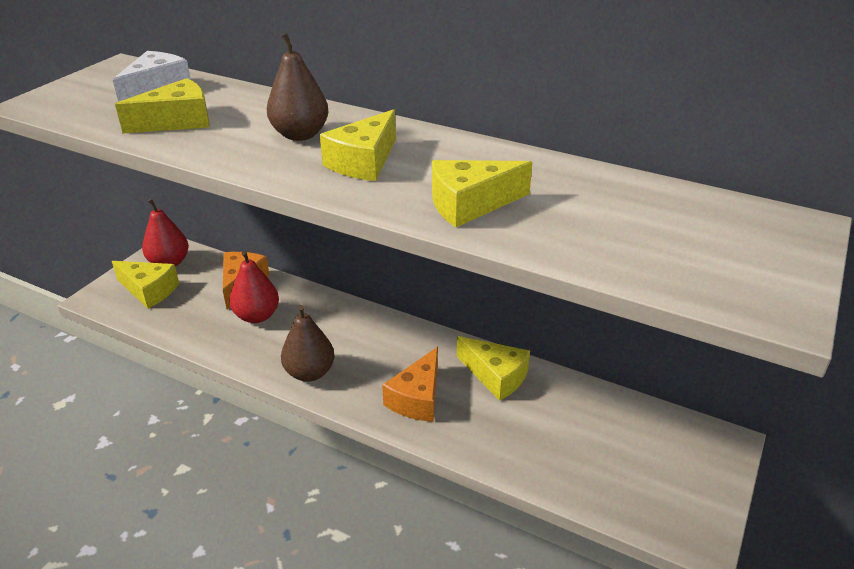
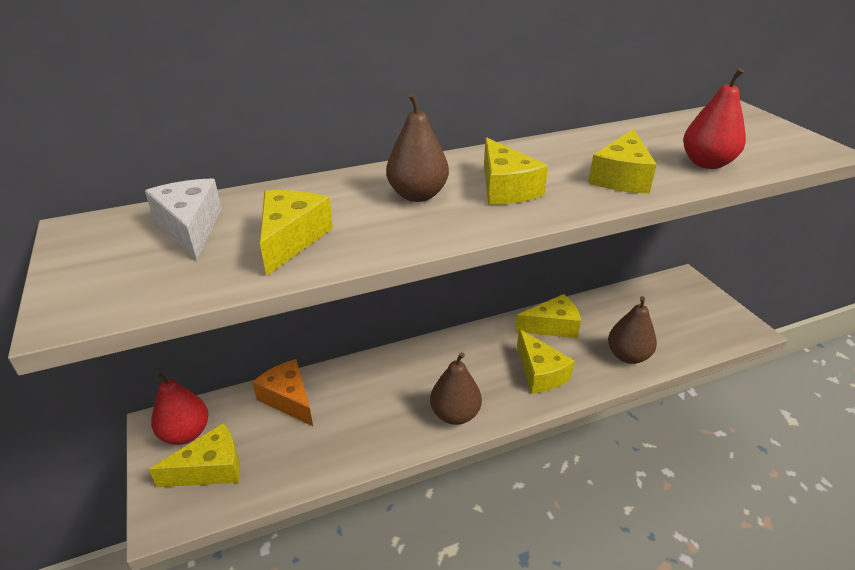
camera: 50 degrees left, 0 degrees up
red pear [229,251,279,323] -> red pear moved to [683,68,746,169]
orange cheese [382,347,438,422] -> yellow cheese [517,329,575,394]
none -> brown pear [608,296,657,364]

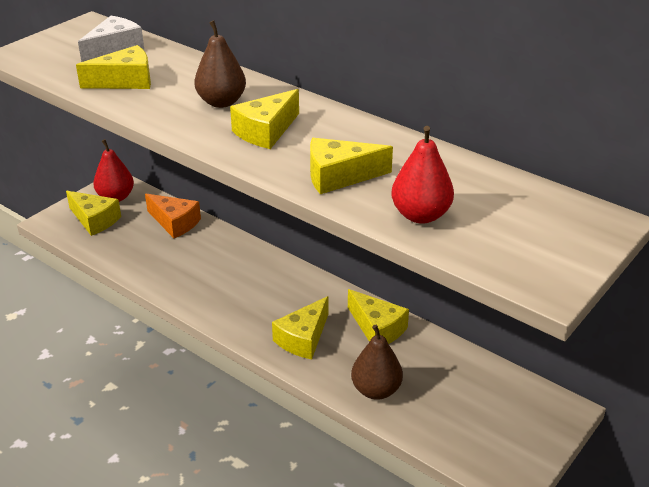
camera: 60 degrees right, 0 degrees up
orange cheese [252,359,313,426] -> orange cheese turned 105 degrees clockwise [145,194,201,238]
brown pear [430,352,482,425] -> none

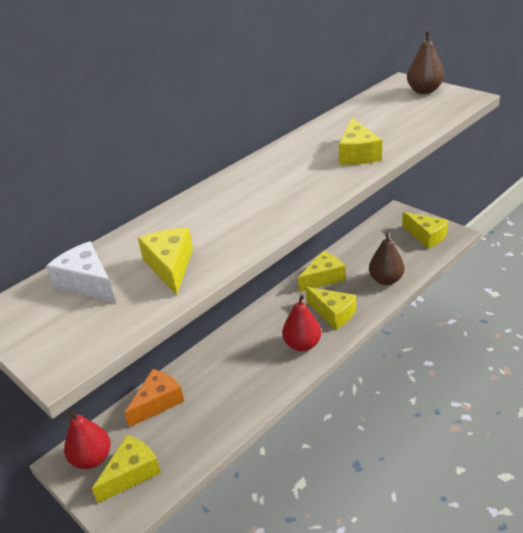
camera: 80 degrees left, 0 degrees up
brown pear [194,20,246,108] -> brown pear moved to [407,30,444,94]
yellow cheese [230,89,299,149] -> yellow cheese moved to [402,212,448,248]
red pear [391,126,454,224] -> red pear moved to [282,295,321,351]

